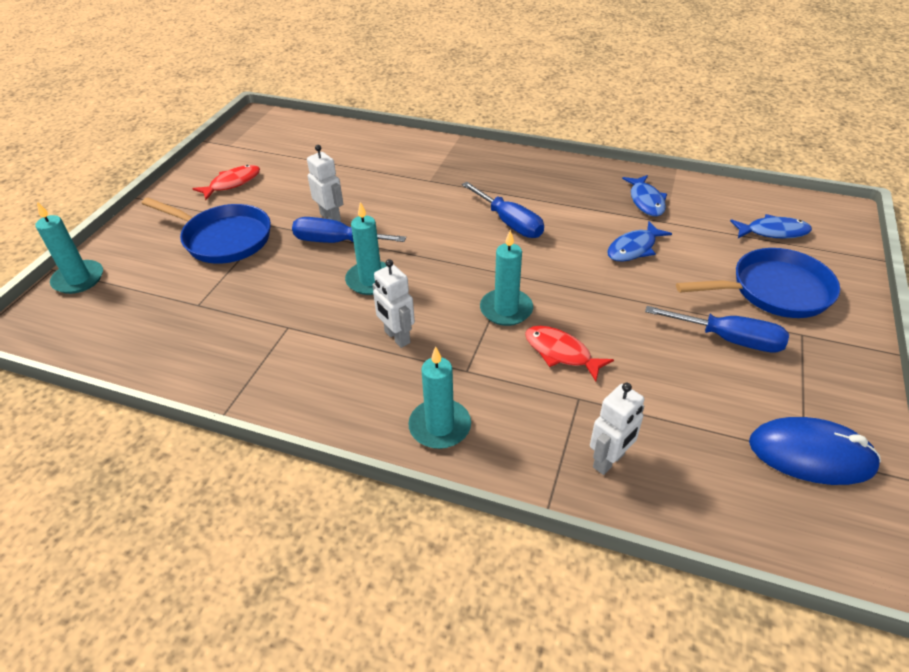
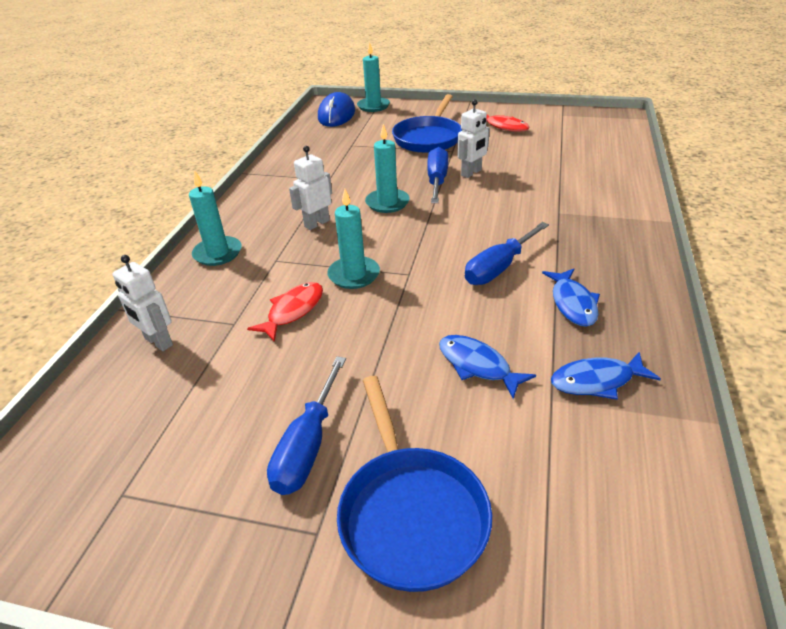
camera: 85 degrees right, 5 degrees down
blue fish [730,214,812,239] -> blue fish moved to [542,269,600,327]
blue mouse [749,417,881,485] -> blue mouse moved to [318,92,355,127]

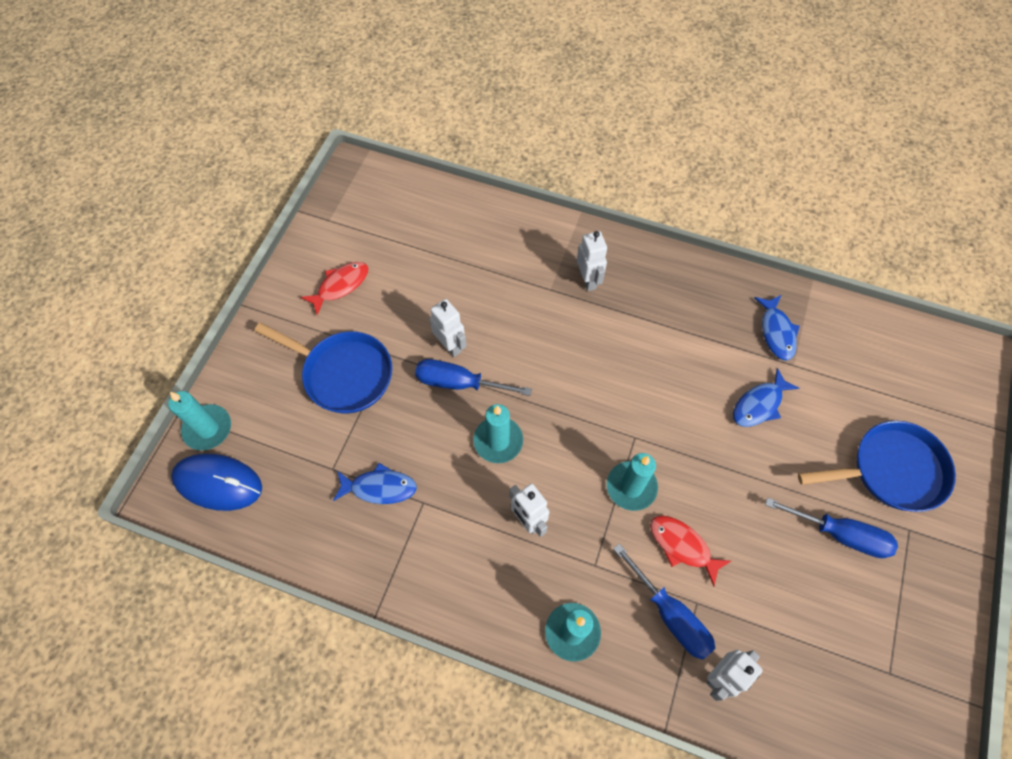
camera: 85 degrees left, 25 degrees up
blue screwdriver [465,222,549,285] -> blue screwdriver moved to [613,544,715,660]
blue fish [542,269,600,327] -> blue fish moved to [333,463,417,504]
none -> white robot [577,231,607,291]

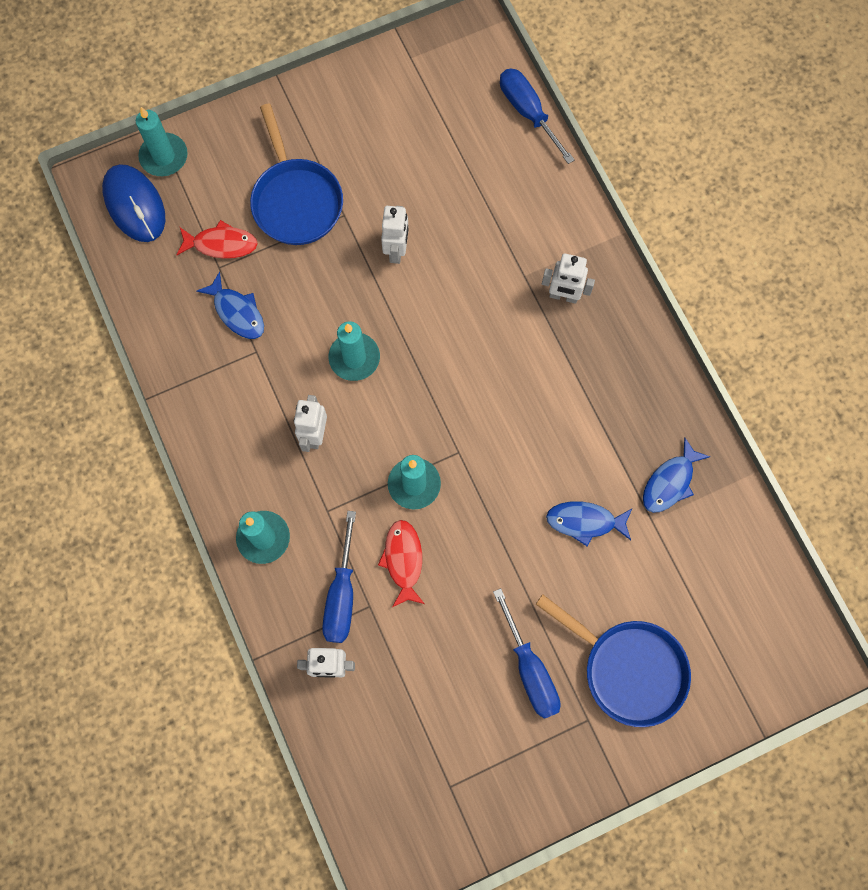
camera: 45 degrees right, 10 degrees up
red fish [301,262,368,315] -> red fish moved to [176,220,258,259]
blue screwdriver [415,359,532,396] -> blue screwdriver moved to [500,68,575,164]
white robot [577,231,607,291] -> white robot turned 75 degrees clockwise [542,254,595,304]

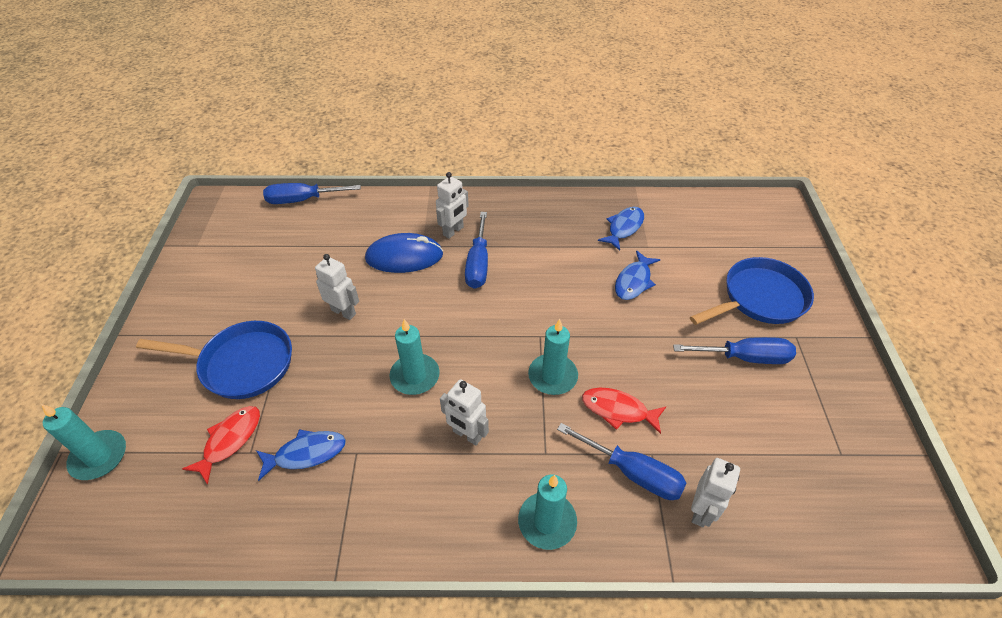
camera: 65 degrees left, 25 degrees down
blue mouse [102,164,165,242] -> blue mouse moved to [365,233,443,273]
blue fish [643,437,710,513] -> blue fish turned 120 degrees counterclockwise [598,207,644,250]
none -> blue screwdriver [465,212,488,289]

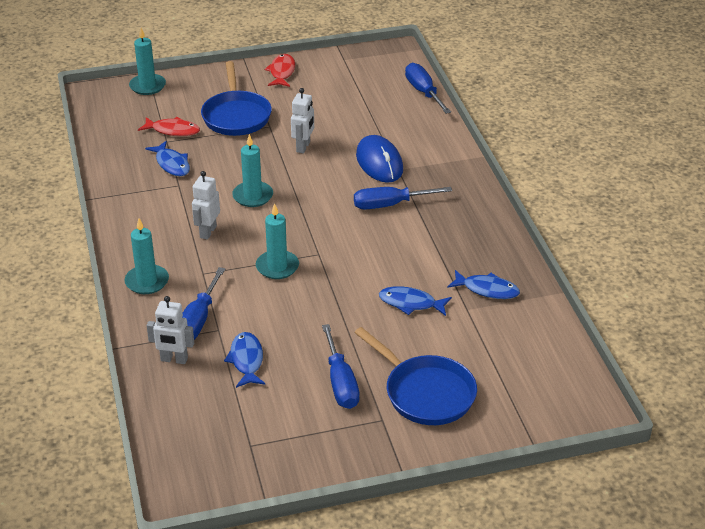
camera: 75 degrees right, 10 degrees down
white robot [436,172,469,239] -> none
red fish [582,388,667,434] -> red fish moved to [265,54,295,87]
none -> blue fish [224,332,265,388]

